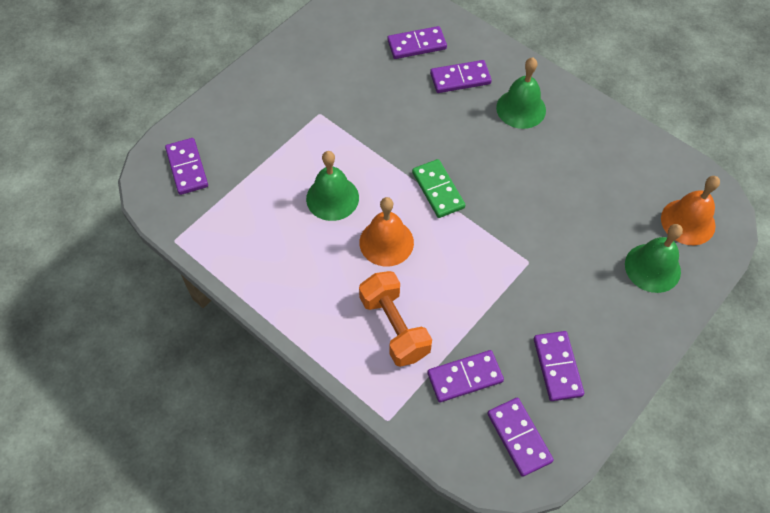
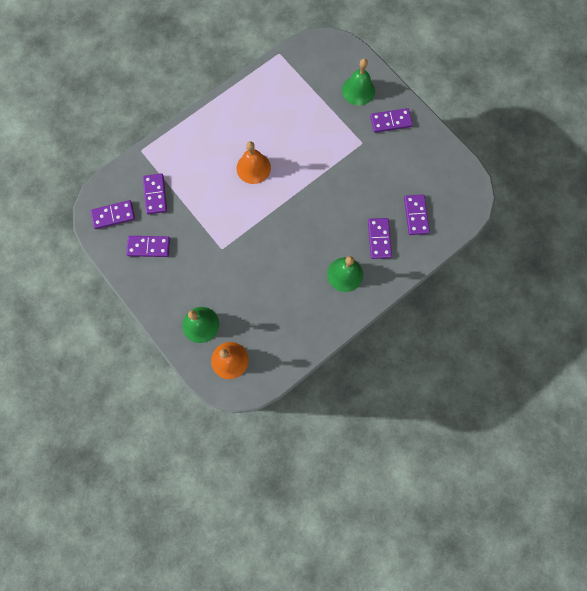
camera: 100 degrees right, 15 degrees up
purple domino [165,138,208,195] -> purple domino moved to [370,108,413,133]
green bell [306,151,359,221] -> green bell moved to [342,59,375,105]
orange dumbbell [359,271,432,367] -> none
green domino [412,159,465,218] -> none

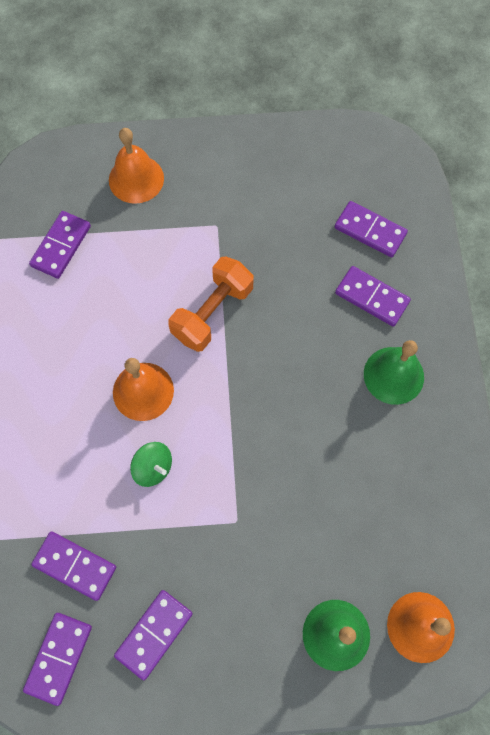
camera: 55 degrees left, 5 degrees down
green bell [342,59,375,105] -> orange bell [109,128,164,204]
purple domino [370,108,413,133] -> purple domino moved to [29,211,91,279]
none -> green spinning top [130,442,172,487]
none -> orange dumbbell [168,257,253,352]

